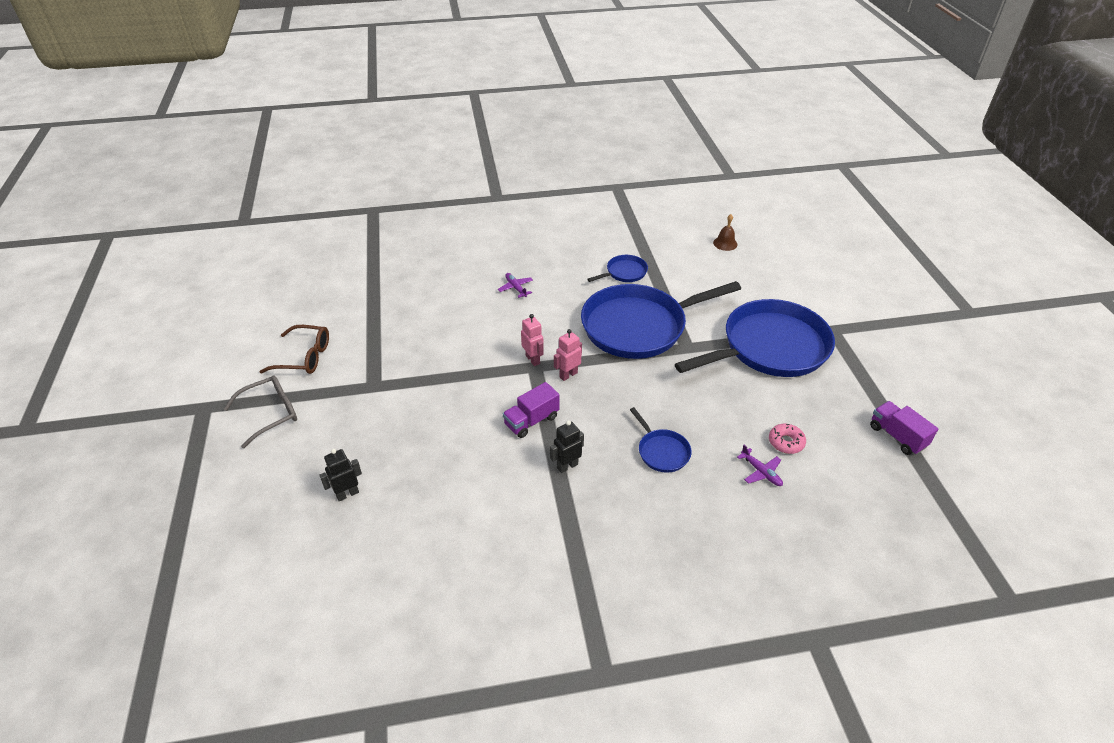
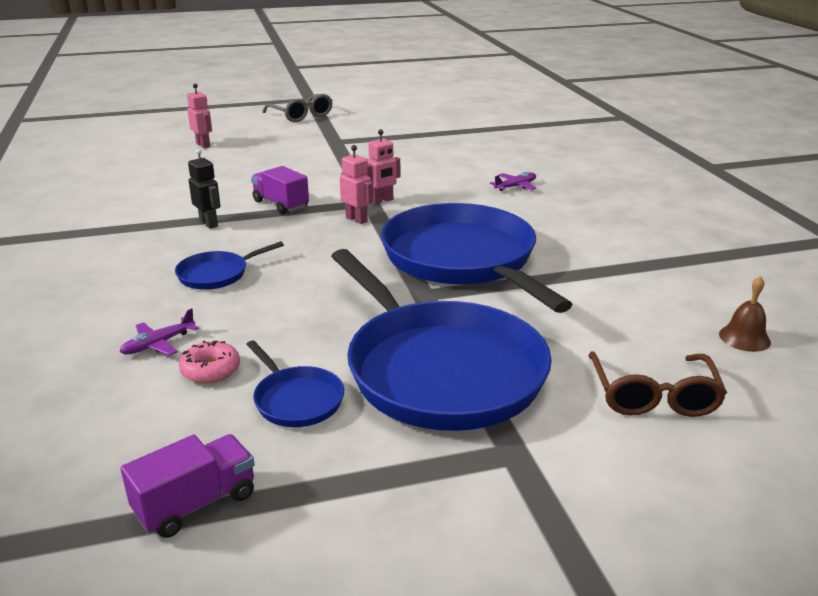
camera: 85 degrees right, 15 degrees down
brown glasses [259,325,329,374] -> brown glasses moved to [589,351,727,417]
black robot [319,449,362,501] -> pink robot [187,83,212,148]
blue pan [587,255,648,282] -> blue pan moved to [246,340,344,427]

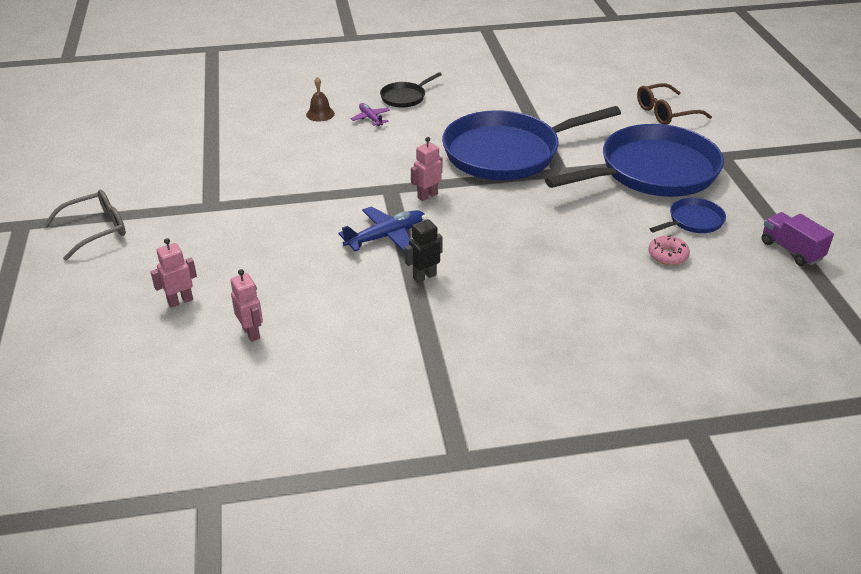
camera: 85 degrees left, 10 degrees up
purple plane [119,308,199,356] -> none
blue pan [175,241,284,290] -> none
purple truck [251,166,309,215] -> blue plane [339,207,424,253]
pink robot [366,129,400,205] -> pink robot moved to [230,269,263,342]
brown glasses [589,351,727,417] -> brown glasses turned 150 degrees clockwise [637,83,712,125]
brown bell [719,276,771,352] -> brown bell moved to [306,77,335,121]
none -> black pan [380,72,442,108]

